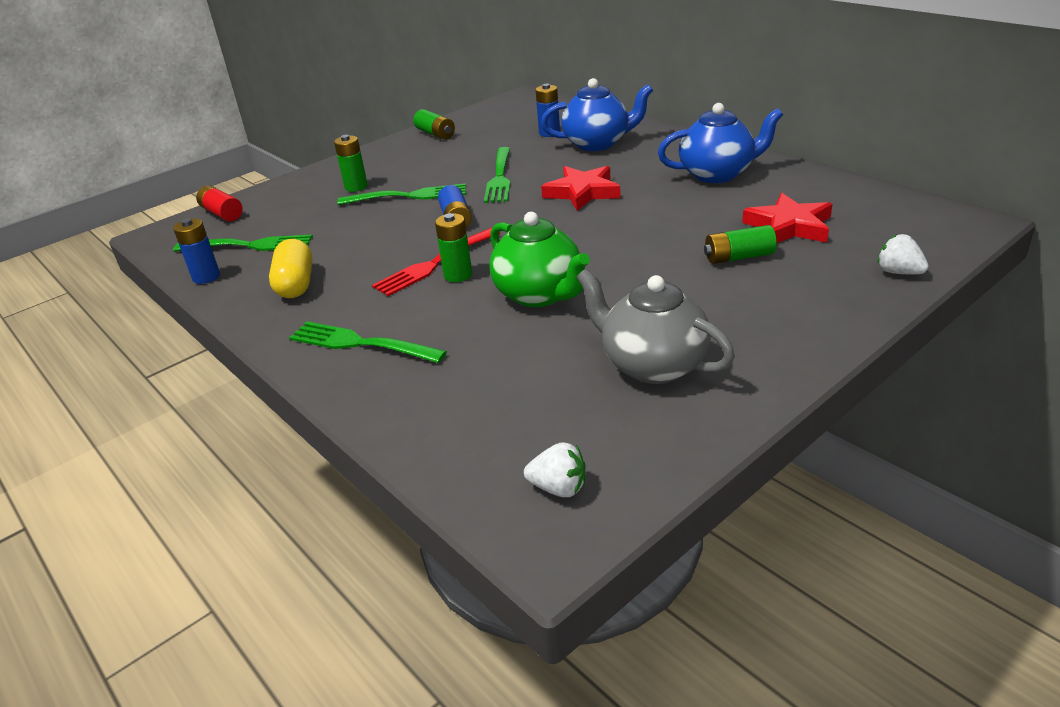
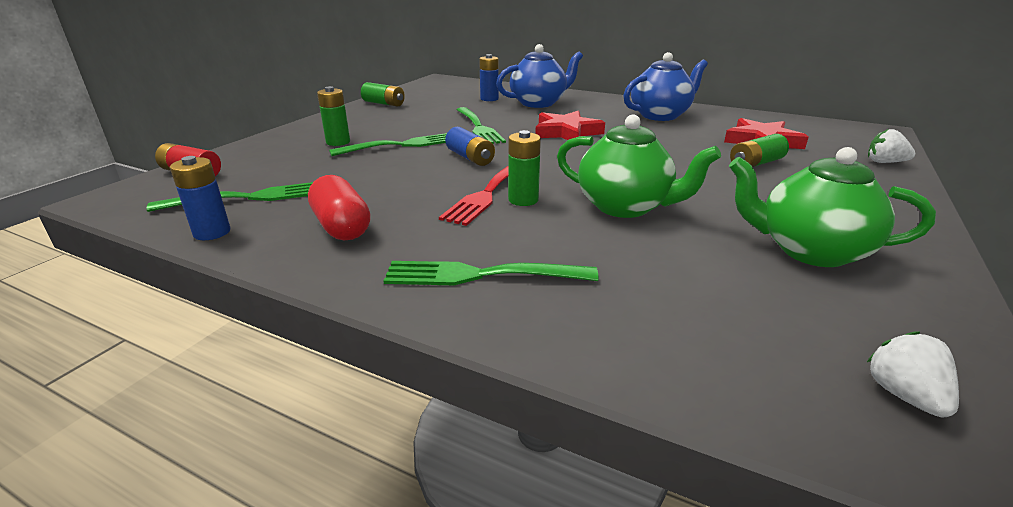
camera: 25 degrees left, 5 degrees down
yellow capsule [269,239,312,298] -> red capsule [308,175,370,240]
white strawberry [524,442,586,497] -> white strawberry turned 90 degrees counterclockwise [867,331,959,417]
grey teapot [576,269,735,384] -> green teapot [729,147,936,267]

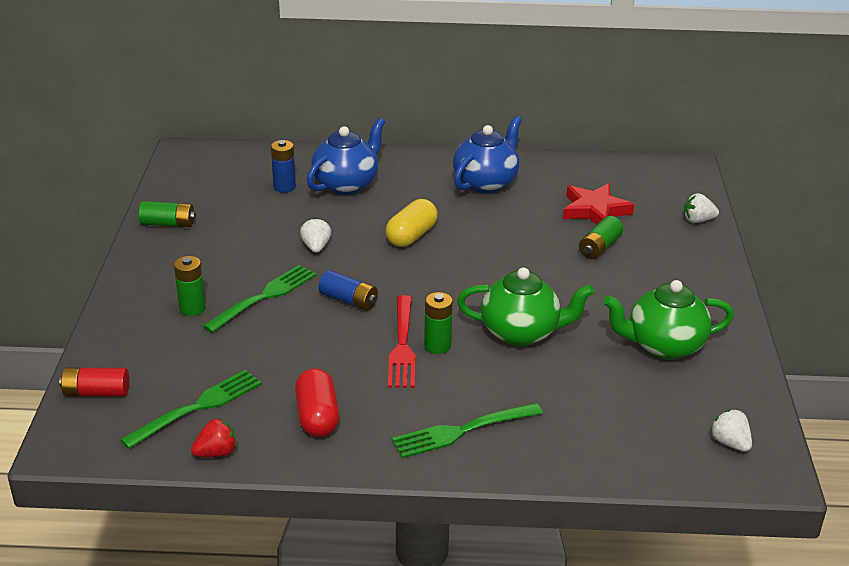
camera: 25 degrees left, 5 degrees up
blue battery [170,156,230,240] -> red strawberry [191,418,237,457]
red capsule [308,175,370,240] -> red capsule turned 45 degrees clockwise [295,368,339,437]
green fork [457,107,506,144] -> white strawberry [300,218,331,253]
red star [535,110,605,140] -> yellow capsule [386,199,438,247]

